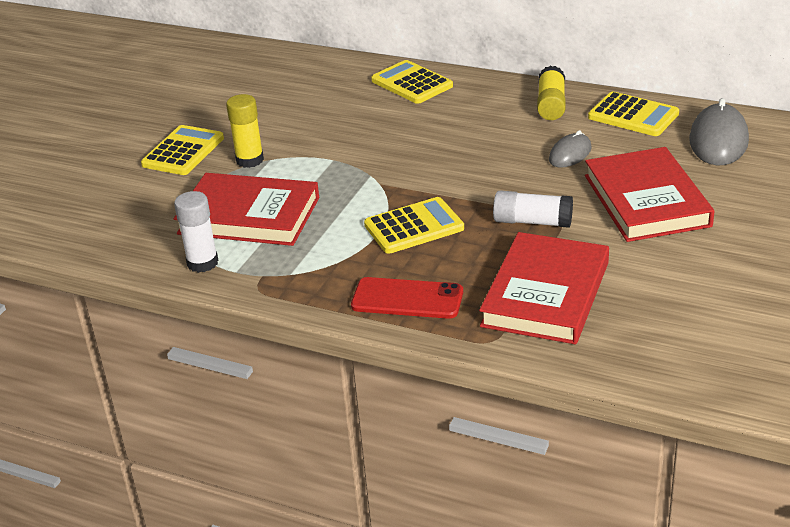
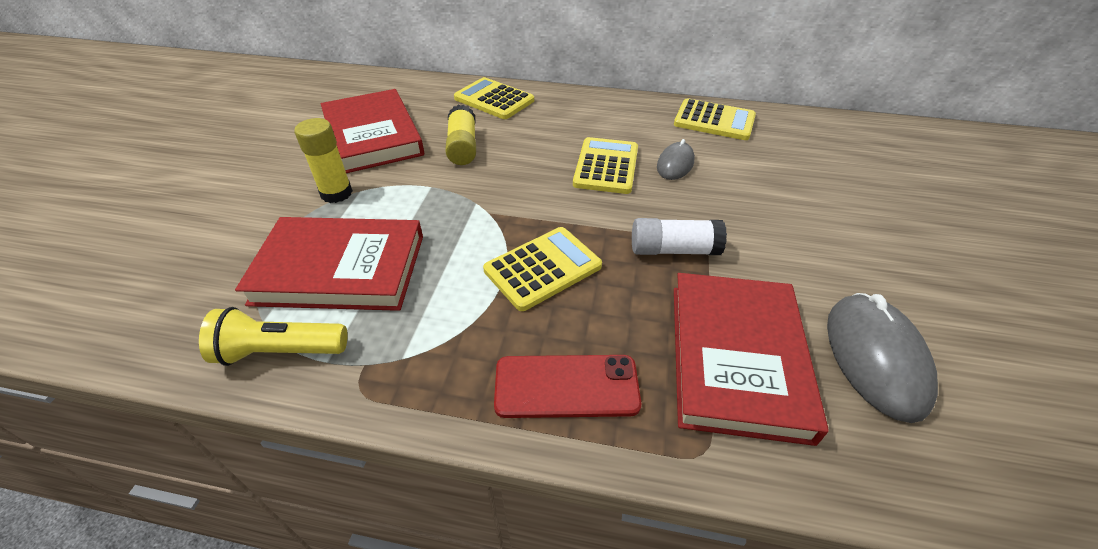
camera: 15 degrees left, 10 degrees up
yellow calculator [141,125,224,175] -> yellow calculator moved to [573,137,638,194]
white glue stick [174,191,219,273] -> yellow flashlight [199,307,347,366]
yellow glue stick [537,66,566,120] -> yellow glue stick moved to [445,105,476,165]
red book [585,147,714,242] -> red book moved to [321,89,424,173]
grey mouse [689,98,749,166] -> grey mouse moved to [827,293,938,423]

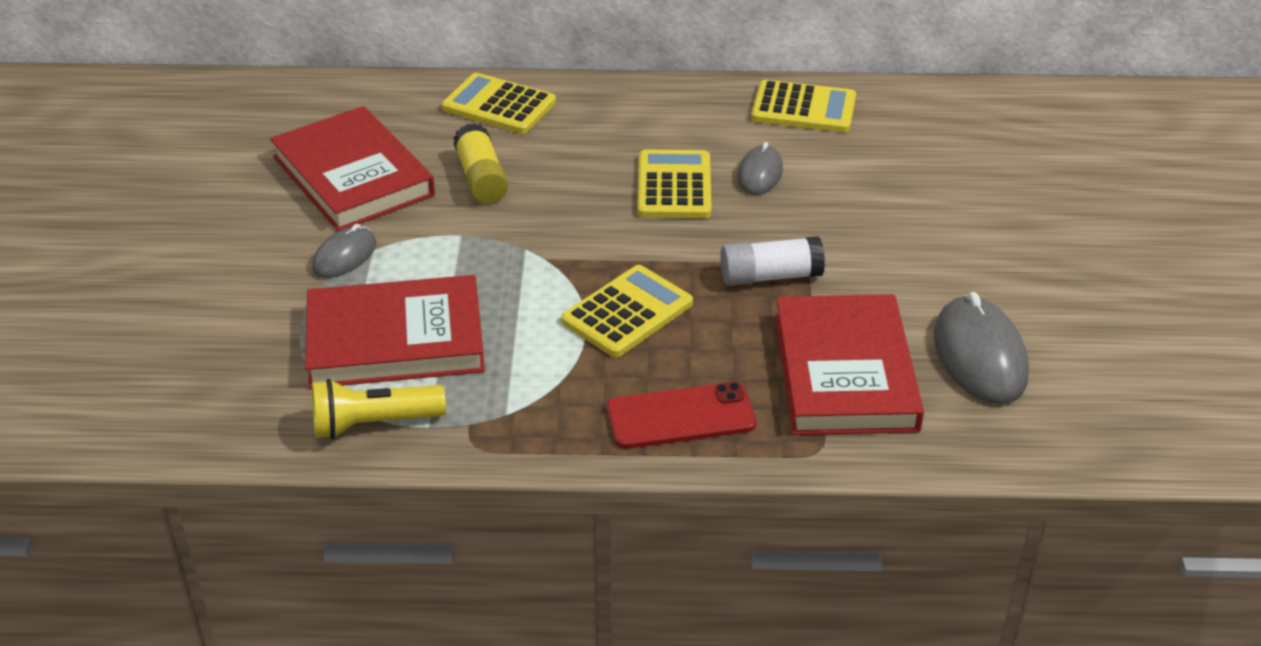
camera: 10 degrees left, 5 degrees down
yellow glue stick [294,118,353,203] -> grey mouse [312,224,376,278]

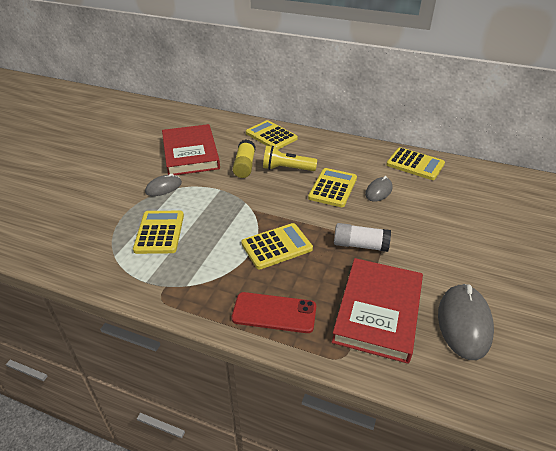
camera: 20 degrees right, 0 degrees up
red book [305,275,485,389] -> yellow calculator [133,211,184,254]
yellow flashlight [312,379,446,439] -> yellow flashlight moved to [263,146,317,171]

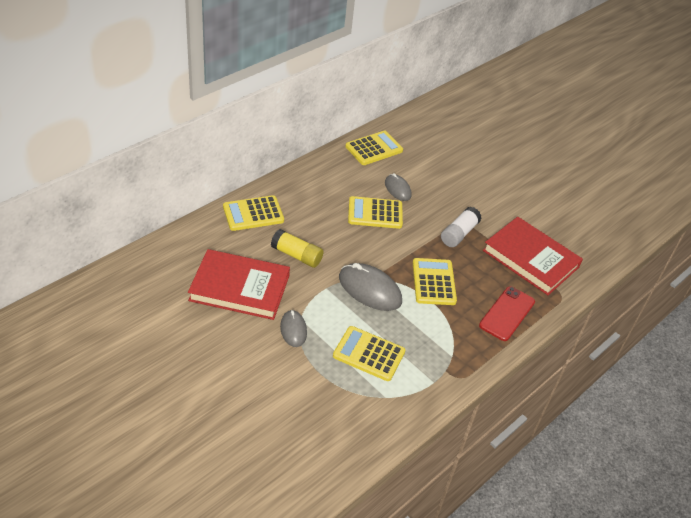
camera: 70 degrees left, 5 degrees up
yellow flashlight [263,146,317,171] -> none
yellow calculator [308,168,357,207] -> yellow calculator turned 45 degrees counterclockwise [348,196,403,229]
grey mouse [438,284,494,360] -> grey mouse moved to [339,263,402,311]

